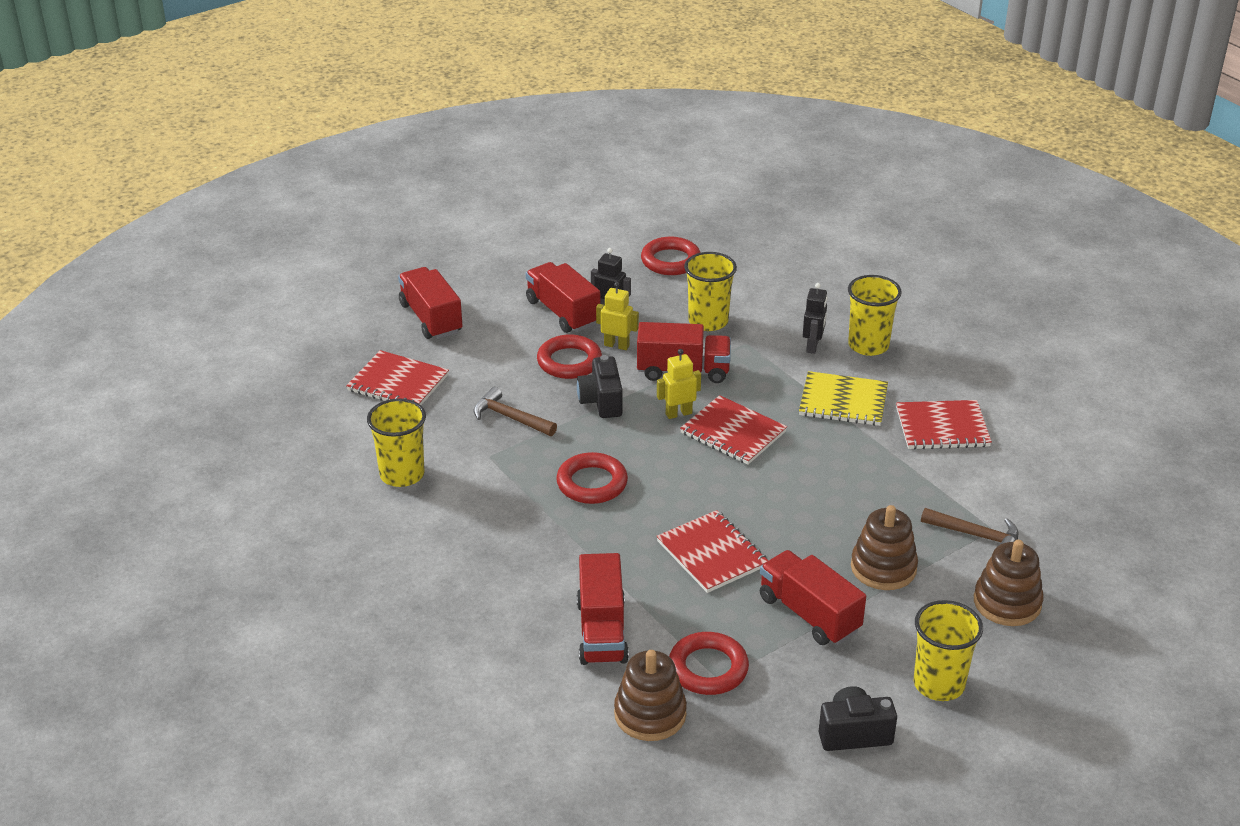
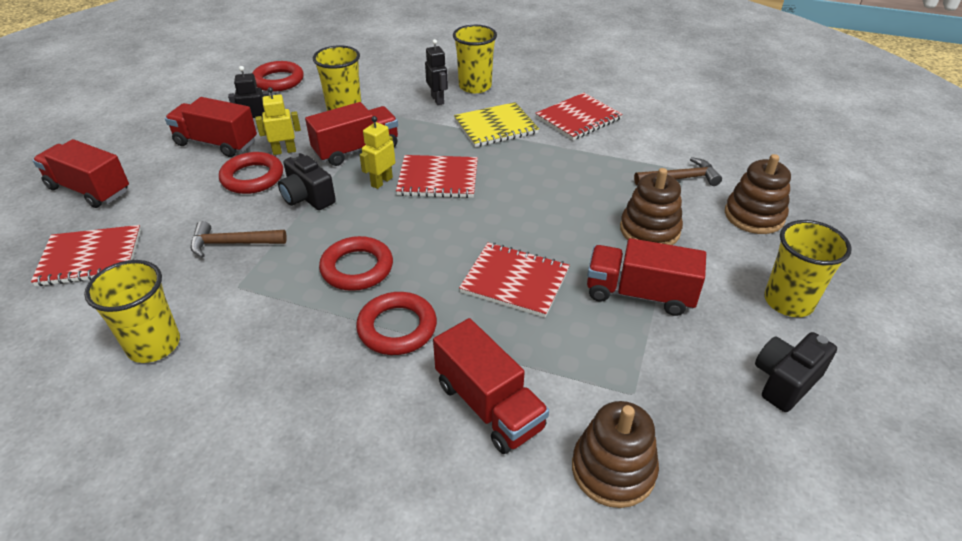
camera: 35 degrees left, 5 degrees up
red ring [669,632,749,695] -> red ring moved to [356,292,437,355]

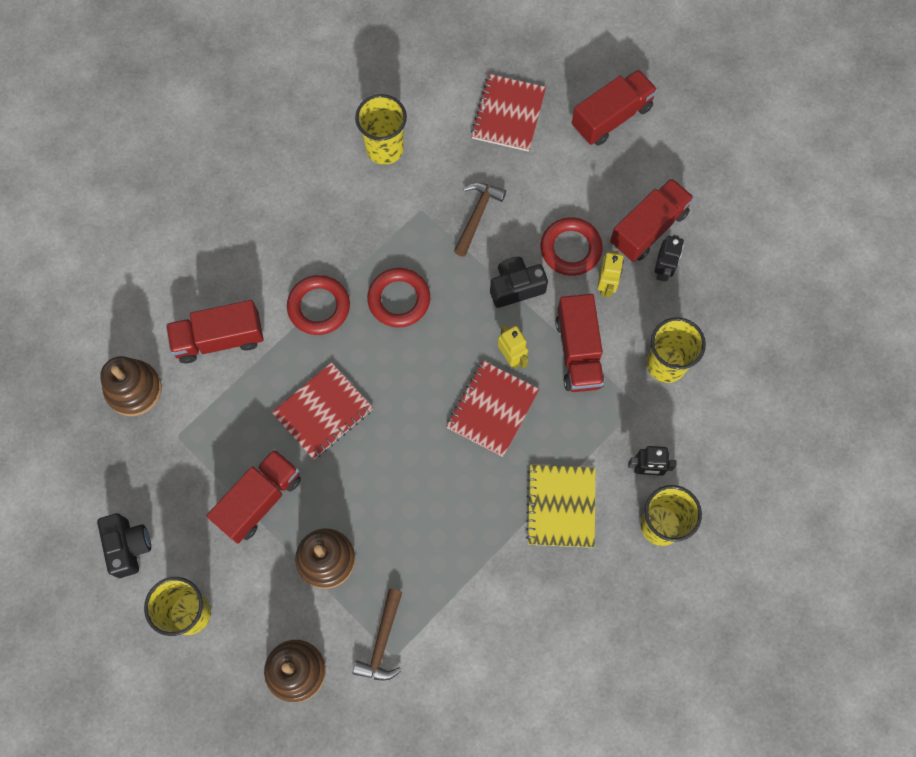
camera: 115 degrees right, 30 degrees up
red ring [252,61,304,92] -> none
red notebook [535,93,623,140] -> none

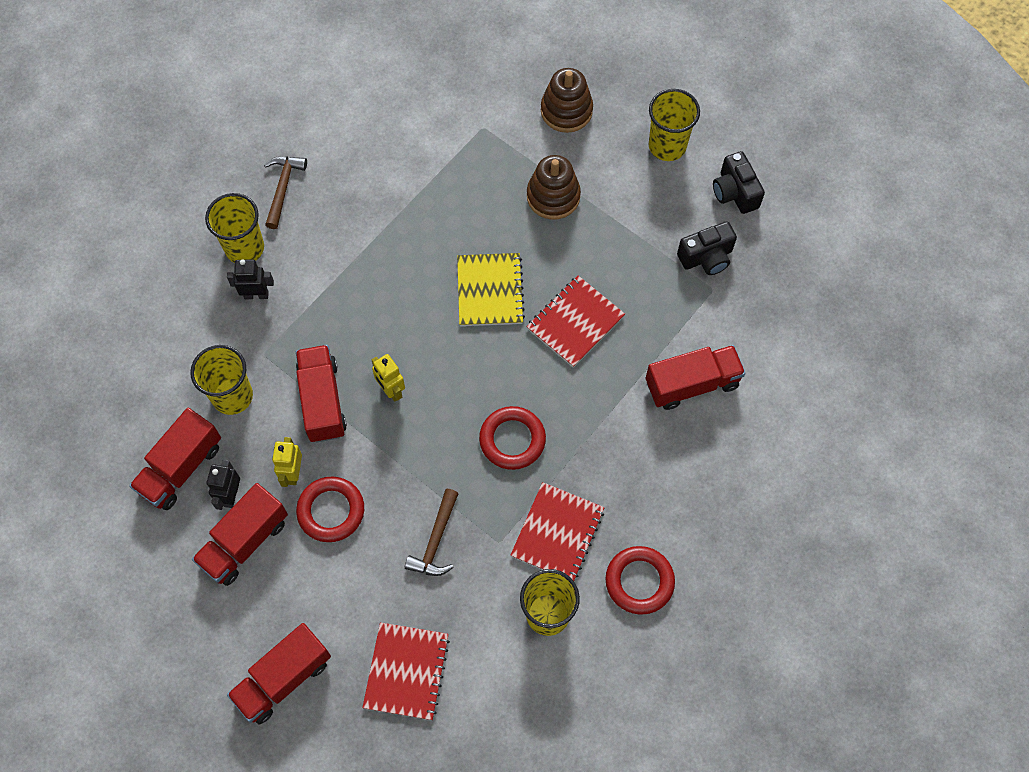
camera: 175 degrees right, 5 degrees down
brown stacking toy [100,356,162,416] -> none
red truck [207,449,301,544] -> red truck moved to [129,408,221,510]
red ring [287,275,350,335] -> red ring moved to [605,546,675,615]
brown hammer [353,589,402,681] -> brown hammer moved to [264,156,307,229]
red notebook [446,361,539,457] -> red notebook moved to [510,482,605,581]
black camera [490,257,548,308] -> black camera moved to [677,221,737,275]
yellow notebook [526,465,595,548] -> yellow notebook moved to [457,253,525,326]

